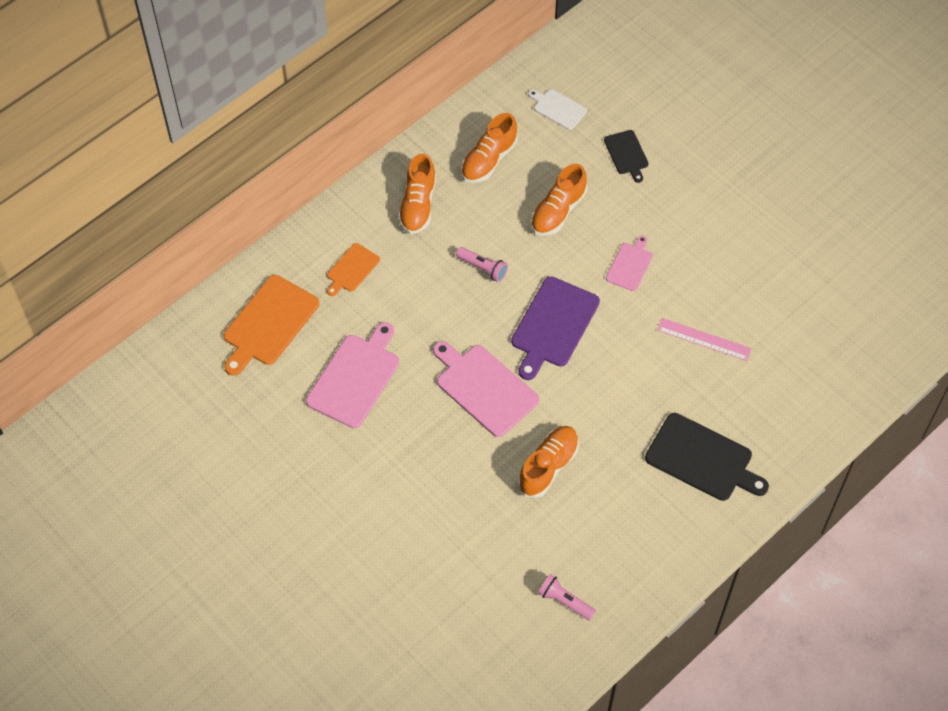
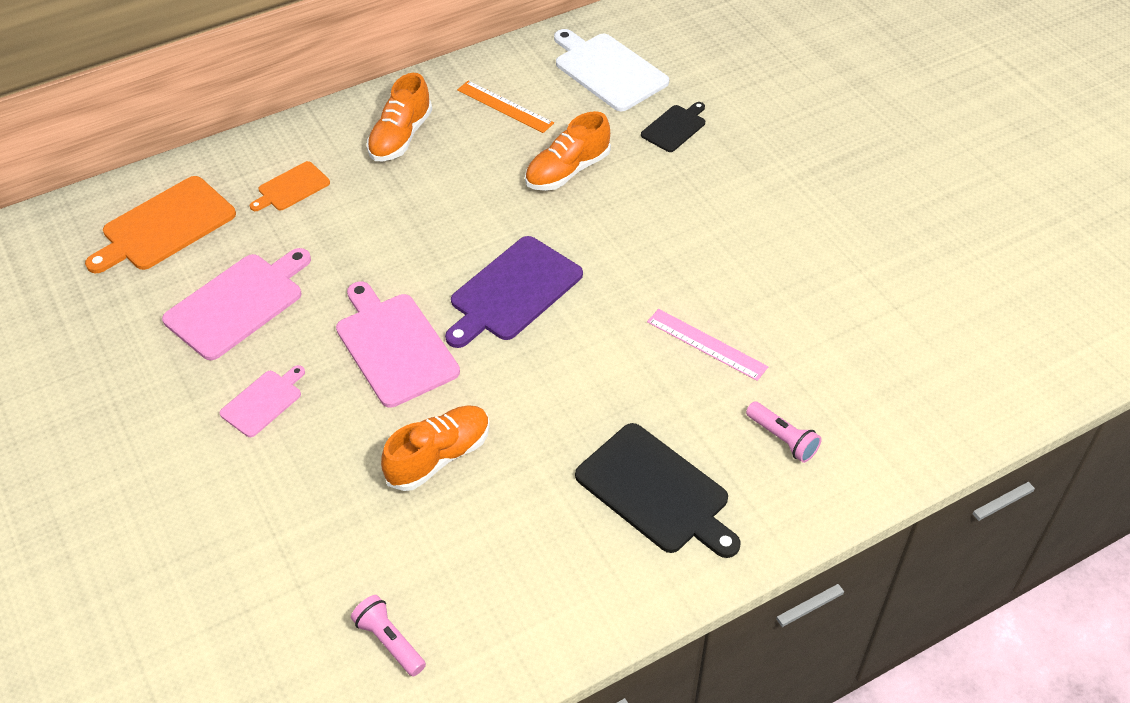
camera: 15 degrees right, 10 degrees down
pink flashlight [456,247,508,282] -> pink flashlight moved to [746,401,822,463]
orange shoe [461,113,518,183] -> orange ruler [457,81,554,133]
white cutting board [528,89,587,130] -> white cutting board [554,29,669,111], size x1.79
black cutting board [604,130,649,183] -> black cutting board turned 135 degrees counterclockwise [641,102,705,152]
pink cutting board [606,235,653,291] -> pink cutting board moved to [219,365,305,437]

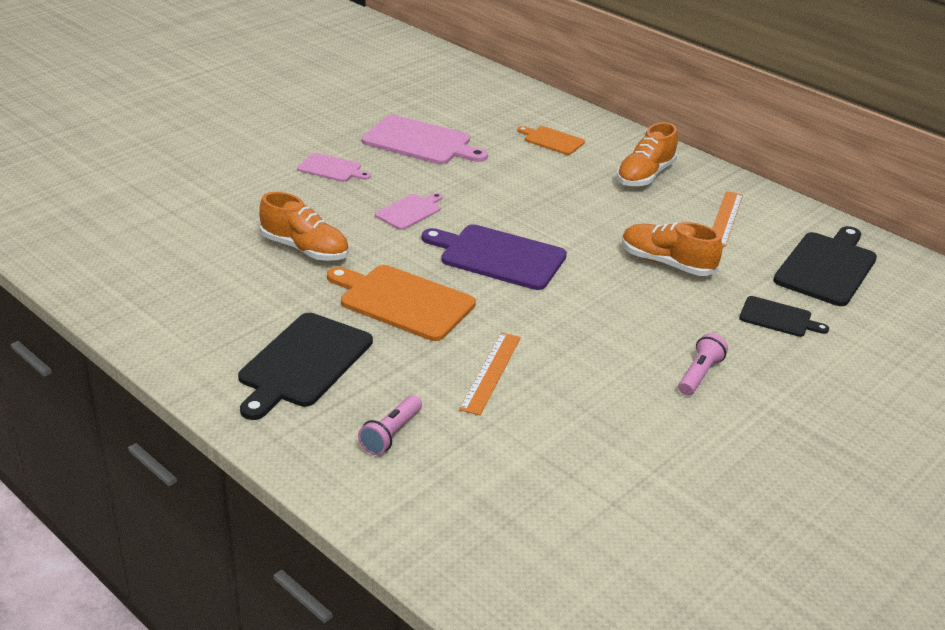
camera: 70 degrees right, 15 degrees down
orange cutting board [85,176,236,273] -> orange cutting board moved to [327,265,476,341]
pink cutting board [336,281,460,408] -> pink cutting board [375,193,443,230], size x0.56
pink flashlight [351,595,426,676] -> pink flashlight moved to [678,333,728,395]
orange shoe [367,73,432,161] -> orange shoe turned 60 degrees counterclockwise [616,122,678,187]
white cutting board [554,29,669,111] -> black cutting board [773,226,877,306]
pink ruler [647,309,768,381] -> orange ruler [459,332,521,415]

